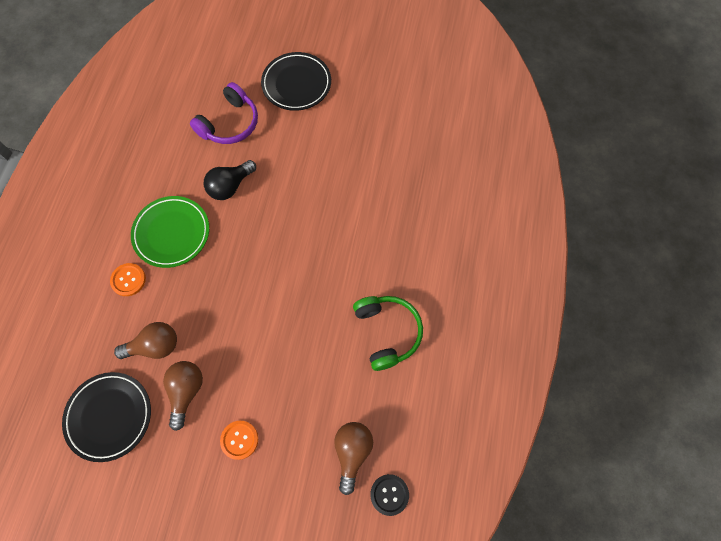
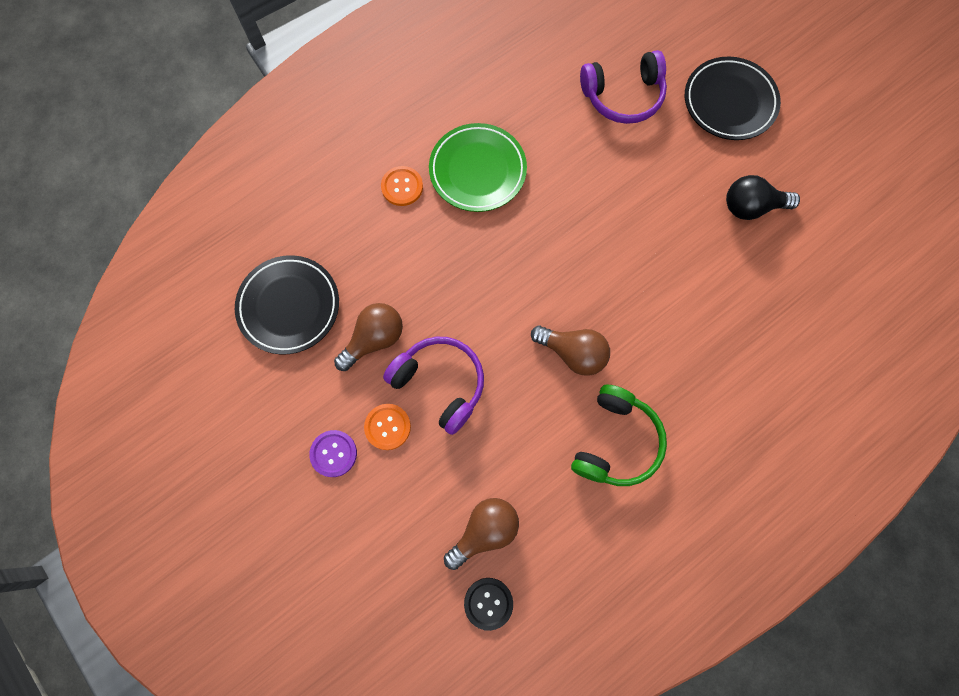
camera: 40 degrees right, 5 degrees up
brown light bulb [114,322,177,359] -> brown light bulb moved to [531,325,610,376]
black light bulb [204,160,256,200] -> black light bulb moved to [726,175,800,220]
none -> purple button [309,430,357,477]
none -> purple headphones [383,337,484,435]

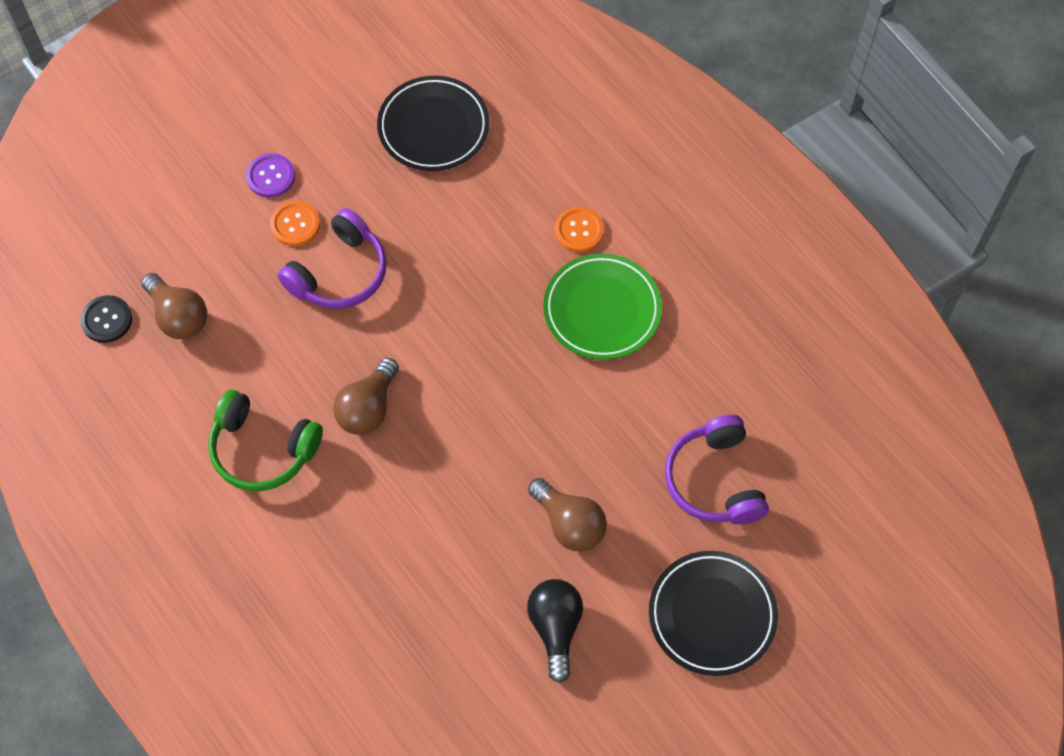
camera: 90 degrees right, 10 degrees down
brown light bulb [334,303,403,371] -> brown light bulb moved to [528,478,607,552]

